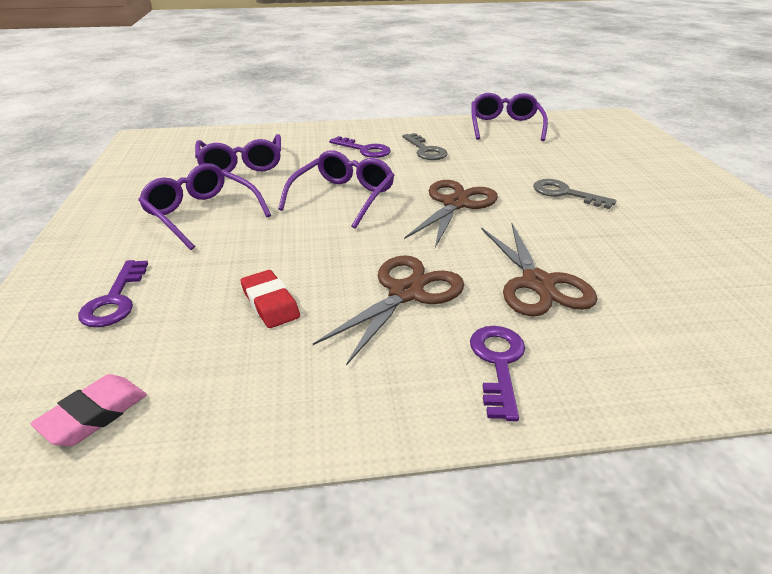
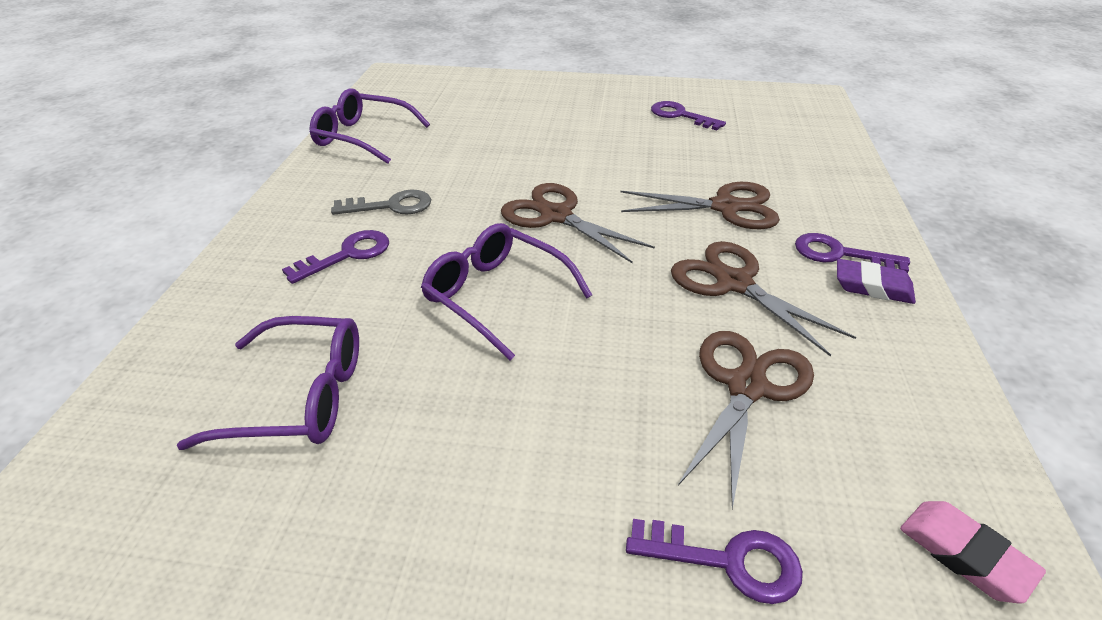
camera: 75 degrees left, 5 degrees up
purple glasses [138,163,271,250] -> none
red eraser [241,270,300,328] -> brown scissors [678,331,814,509]
grey key [533,179,617,209] -> none
none -> purple key [651,101,726,130]
none -> purple eraser [837,259,916,304]

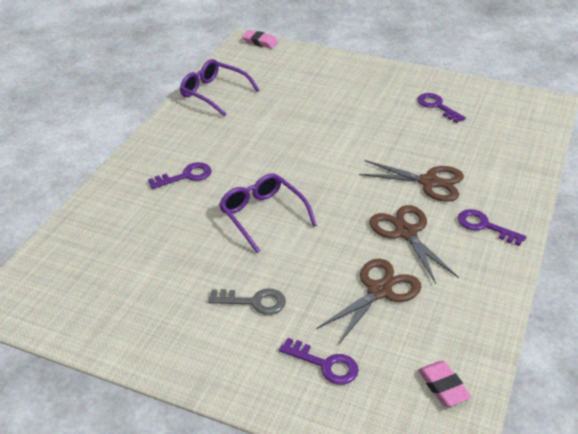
camera: 15 degrees right, 0 degrees up
purple glasses [177,316,359,450] -> none
grey key [331,189,431,215] -> grey key moved to [208,289,286,315]
brown scissors [501,183,655,263] -> none
purple eraser [837,259,916,304] -> none
none -> pink eraser [242,30,278,49]

